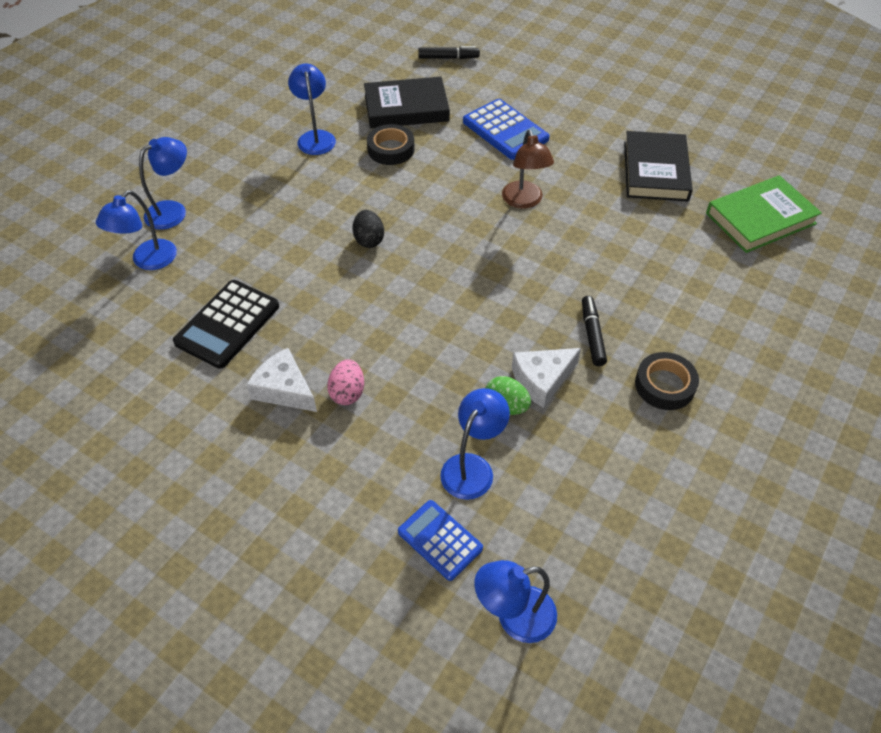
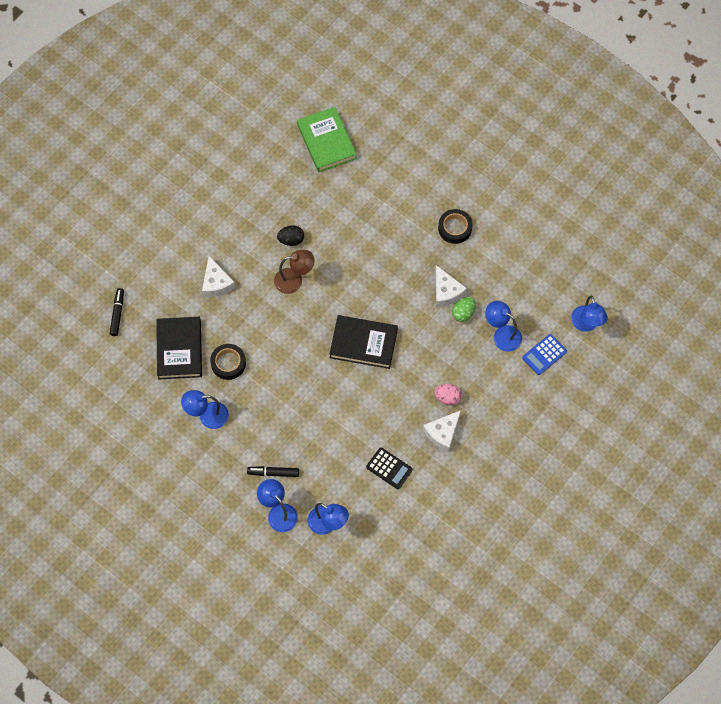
camera: 85 degrees left, 15 degrees up
black calculator [173,280,279,369] -> black calculator [366,448,413,489], size x0.66
black egg [353,210,384,248] -> black egg moved to [277,225,304,246]
blue calculator [463,99,550,160] -> white cheese [202,256,235,297]
black marker [582,296,607,366] -> black marker moved to [247,466,299,477]
black book [624,131,693,202] -> black book moved to [329,315,398,369]

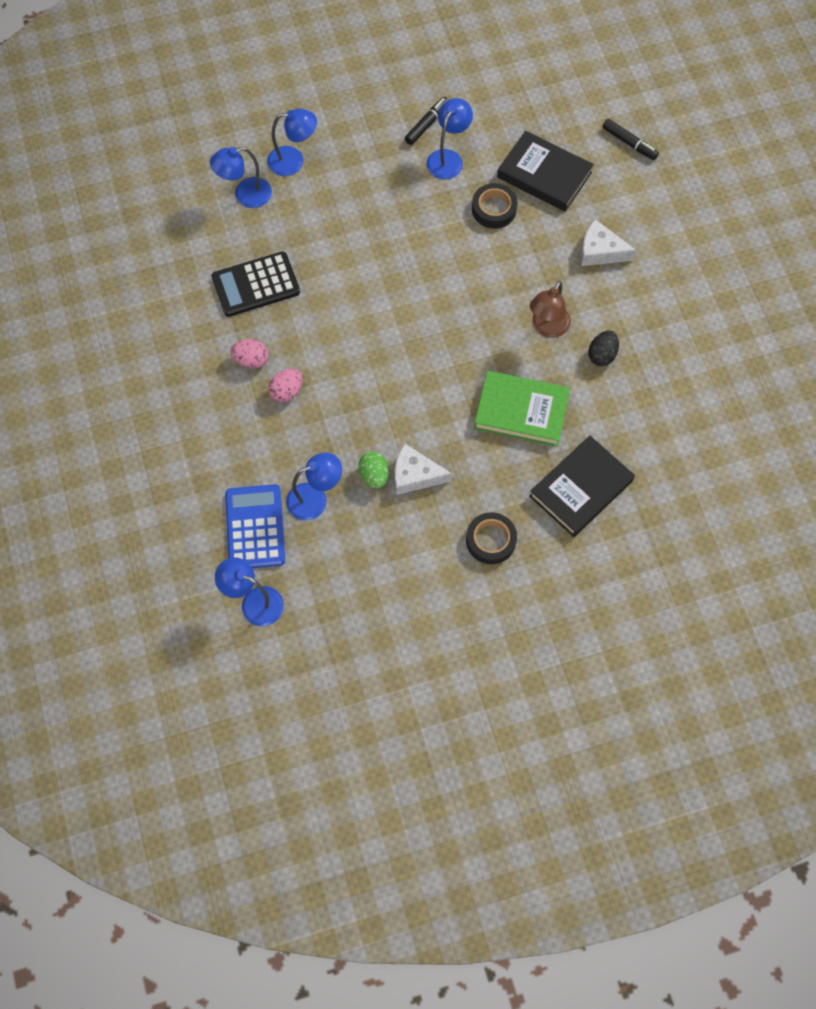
camera: 125 degrees right, 0 degrees up
black marker [247,466,299,477] -> black marker moved to [405,97,448,145]
green book [297,107,357,172] -> green book moved to [474,371,570,447]
black book [329,315,398,369] -> black book moved to [529,435,635,537]
black calculator [366,448,413,489] -> black calculator [211,251,300,317], size x1.51
white cheese [423,410,461,452] -> pink egg [230,339,269,368]
blue calculator [522,334,567,375] -> blue calculator [225,484,285,568], size x1.51

